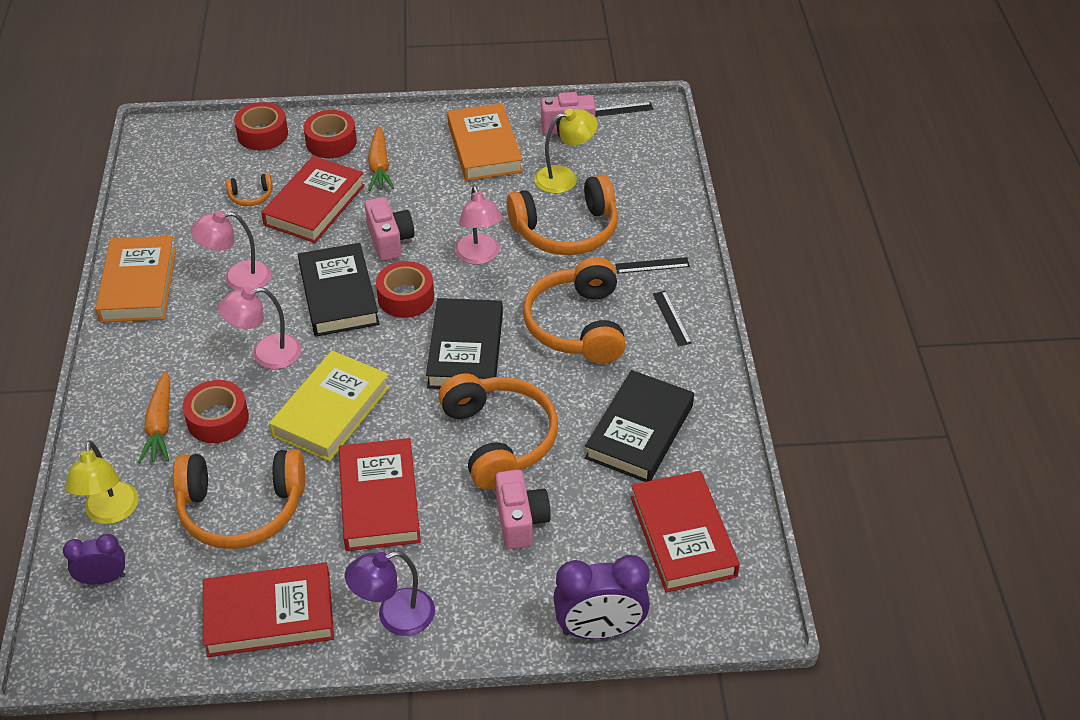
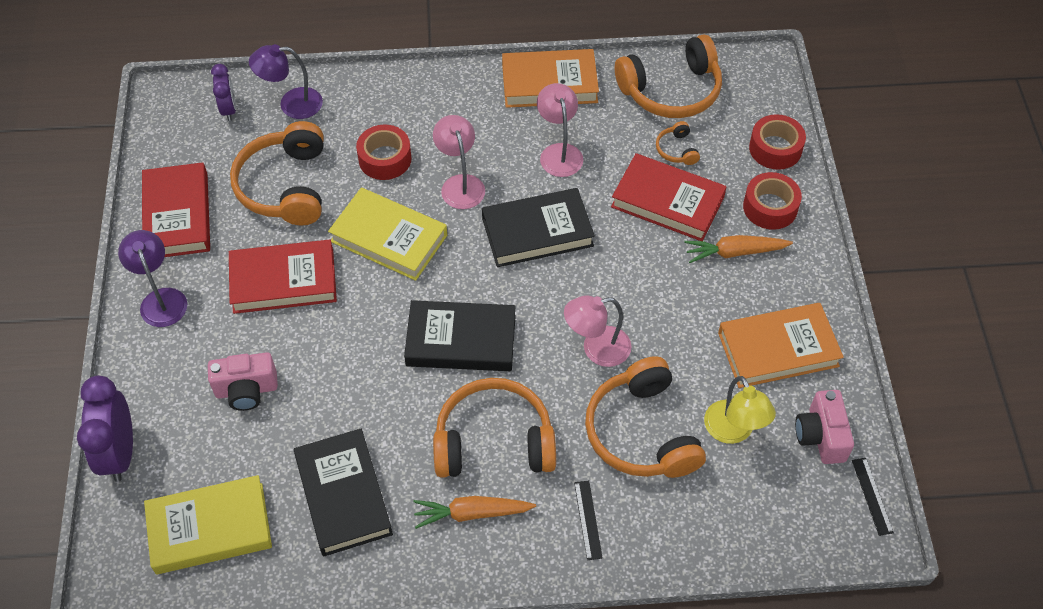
camera: 90 degrees right, 10 degrees up
yellow lamp [65,441,138,524] -> purple lamp [249,44,323,119]
orange carrot [138,371,170,463] -> orange carrot moved to [413,496,536,529]
pink camera [365,197,414,261] -> none
red tape [376,261,434,318] -> none
orange headphones [438,374,558,489] -> orange headphones moved to [615,34,722,118]
black book [585,370,694,482] -> black book turned 45 degrees clockwise [294,429,393,556]
red book [631,471,740,592] -> yellow book [144,475,272,574]
black ruler [653,291,691,346] -> none

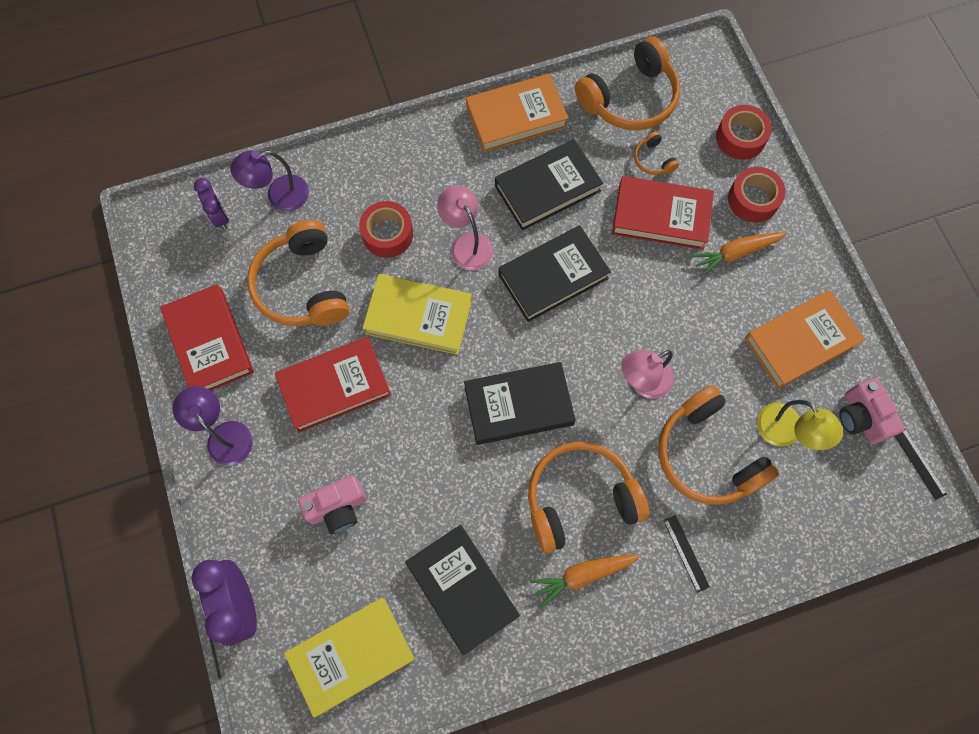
camera: 15 degrees left, 15 degrees up
pink lamp [537,83,583,177] -> black book [495,139,603,230]

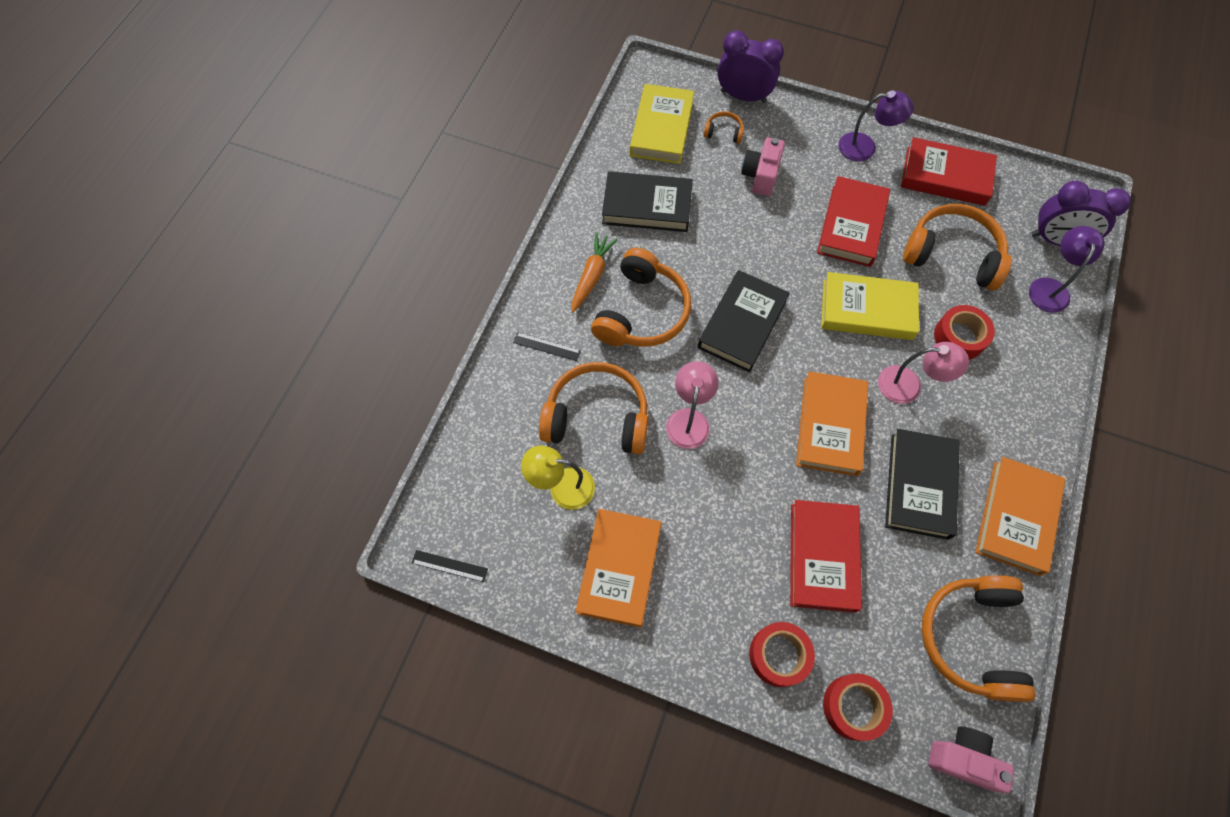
camera: 130 degrees right, 5 degrees down
purple clock [194,178,229,230] -> purple clock [1031,181,1131,246], size x1.67
yellow book [362,274,472,355] -> yellow book turned 45 degrees clockwise [821,272,919,340]
black book [498,225,611,322] -> orange book [796,371,868,476]
red book [612,176,714,250] -> red book turned 45 degrees counterclockwise [790,500,862,613]
orange headphones [634,131,679,175] -> orange headphones moved to [703,111,744,144]
orange carrot [691,232,787,277] -> none
pink camera [839,378,905,444] -> pink camera moved to [928,726,1014,793]

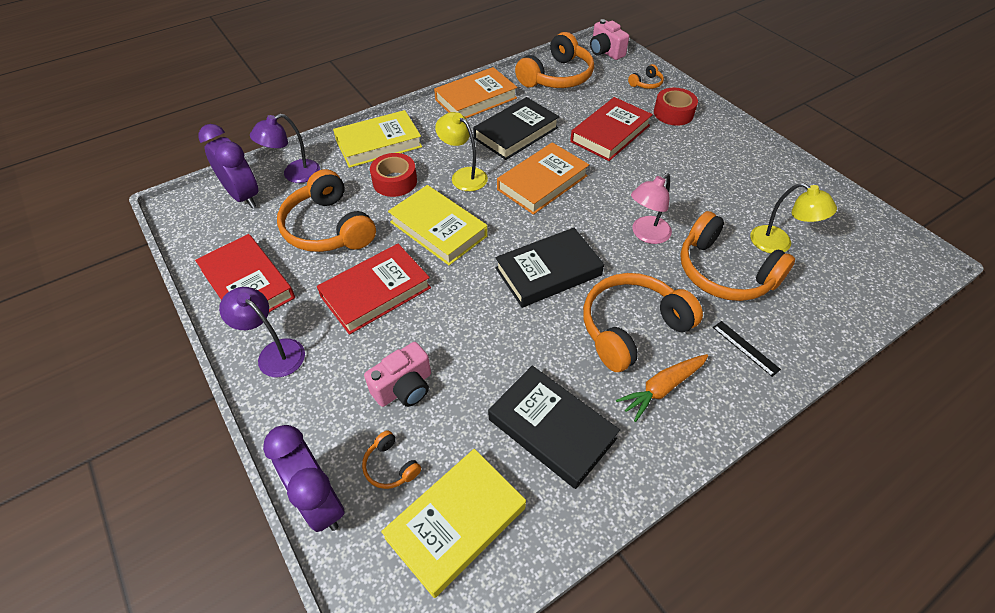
camera: 145 degrees left, 15 degrees down
black ruler [412,550,488,582] -> none
orange book [576,509,662,628] -> none
red tape [823,673,893,741] -> orange headphones [628,64,664,89]
pink lamp [878,342,969,404] -> yellow lamp [435,112,488,191]
none -> yellow book [333,110,422,168]

